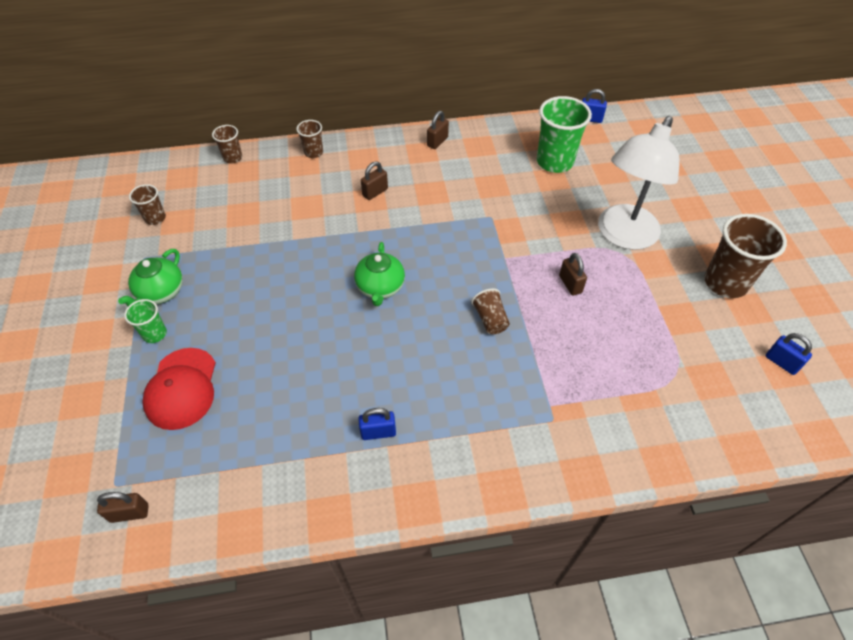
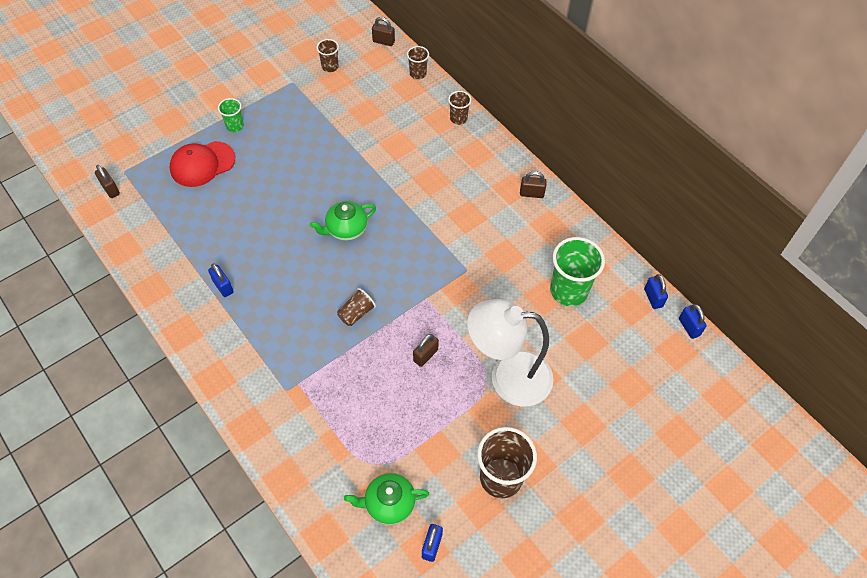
camera: 60 degrees right, 5 degrees up
green teapot [118,249,183,306] -> green teapot moved to [344,473,429,525]
brown padlock [361,161,388,200] -> brown padlock moved to [372,17,395,46]
none -> blue padlock [679,304,707,339]

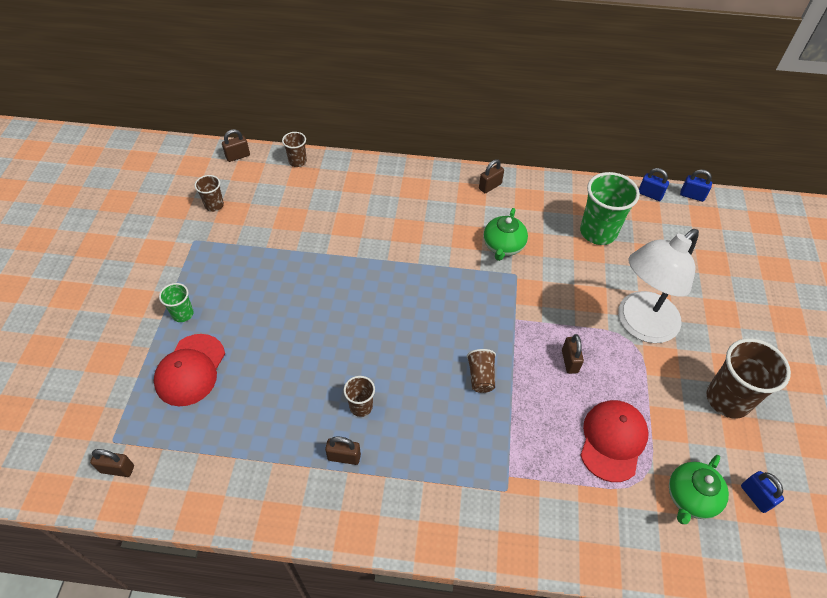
camera: 45 degrees left, 5 degrees down
blue padlock [208,263,233,297] -> brown padlock [325,436,361,465]
green teapot [310,201,376,241] -> green teapot moved to [484,208,528,261]
brown cup [448,91,471,125] -> brown cup moved to [344,376,375,417]
none -> red cap [580,400,649,482]

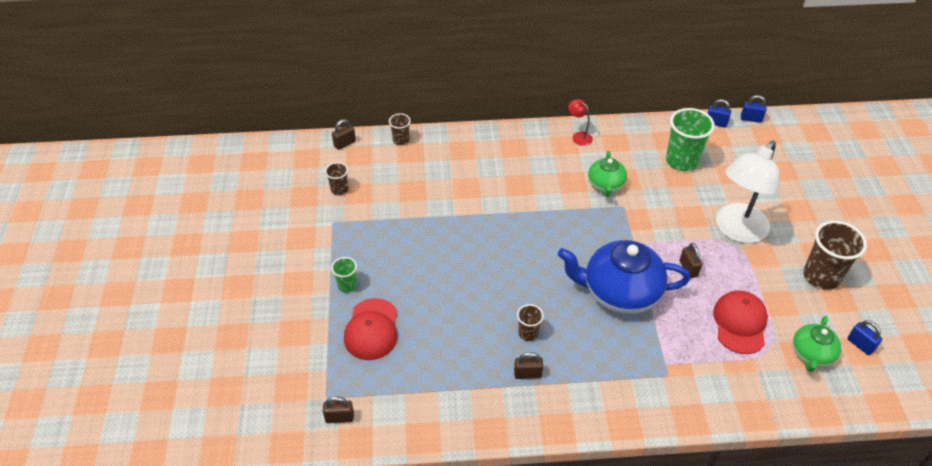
camera: 10 degrees left, 5 degrees down
brown cup [467,349,496,393] -> blue teapot [558,240,690,314]
brown padlock [479,159,504,193] -> red lamp [568,99,593,146]

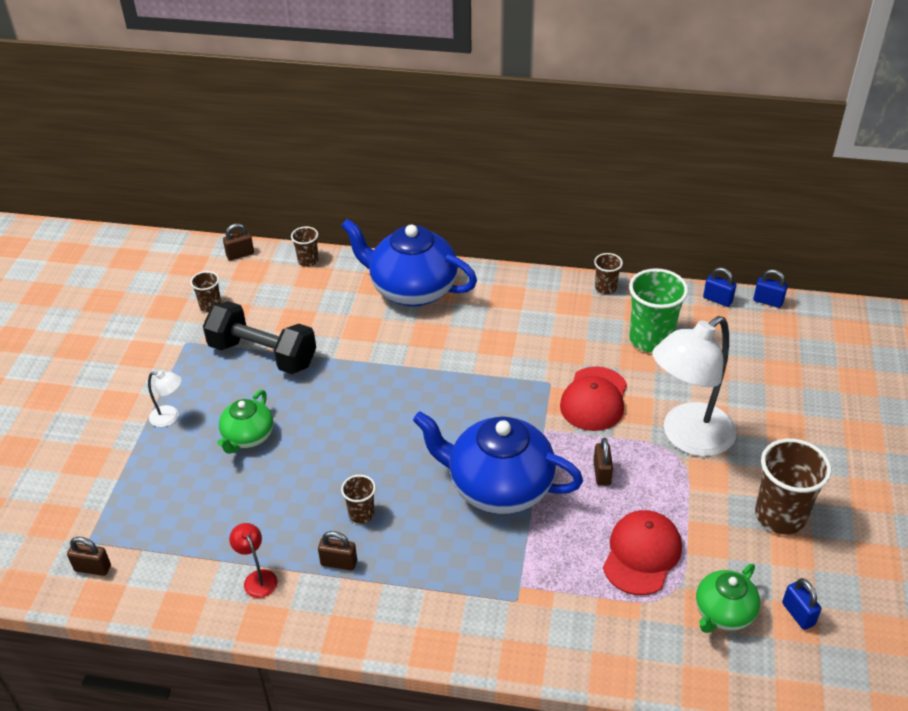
camera: 15 degrees right, 5 degrees down
green cup [331,257,357,293] -> white lamp [148,371,182,427]
red cap [344,298,398,360] -> red cap moved to [560,366,627,431]
red lamp [568,99,593,146] -> red lamp moved to [229,523,277,598]
green teapot [588,151,627,197] -> green teapot moved to [217,390,274,454]
none -> black dumbbell [203,301,316,374]
none -> blue teapot [341,219,477,307]
none -> brown cup [594,253,623,294]

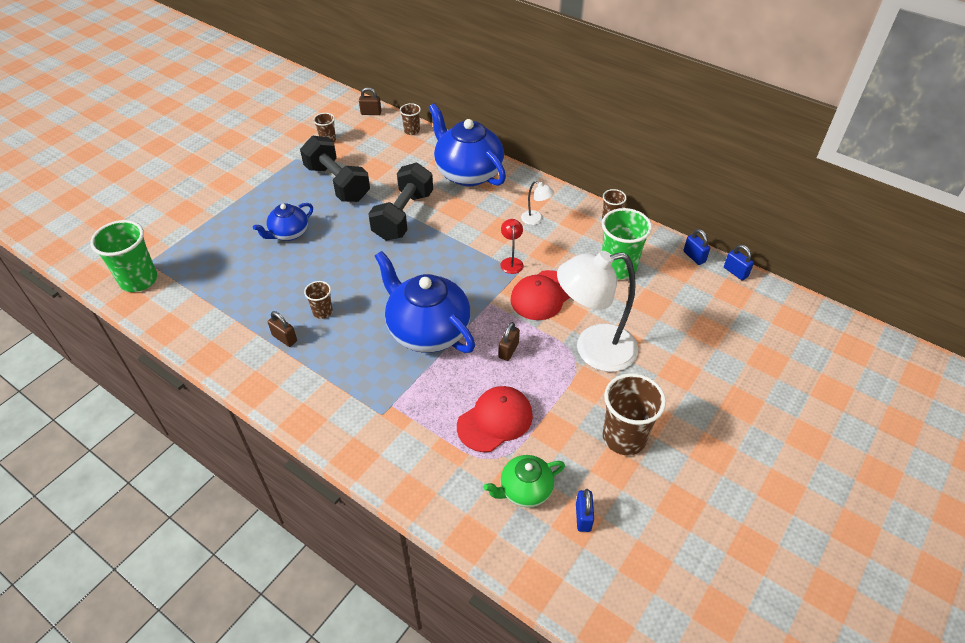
camera: 25 degrees right, 5 degrees up
brown padlock [67,537,111,576] -> green cup [90,220,157,292]
white lamp [148,371,182,427] -> white lamp moved to [521,181,554,225]
green teapot [217,390,274,454] -> blue teapot [253,203,313,241]
red lamp [229,523,277,598] -> red lamp moved to [500,219,523,274]
none -> black dumbbell [368,163,433,241]

